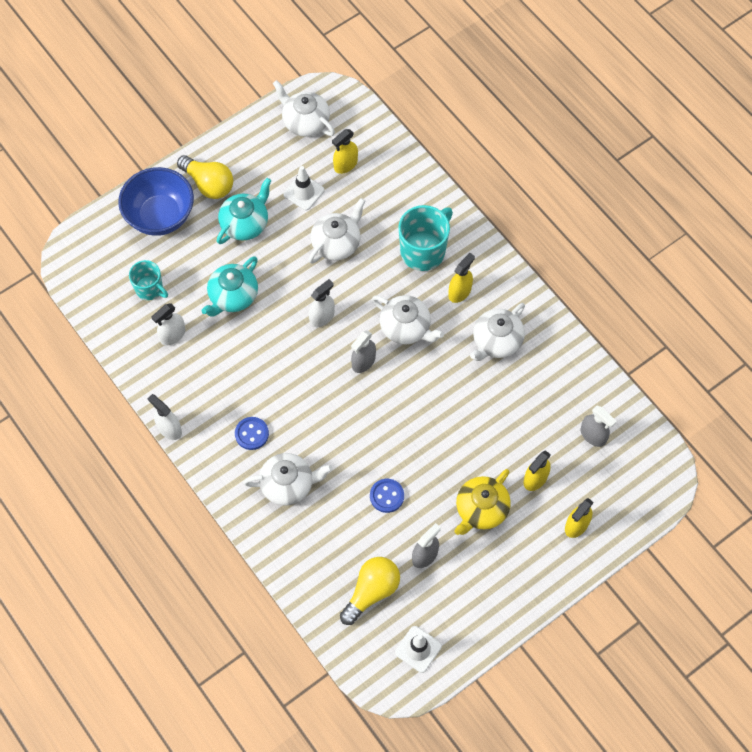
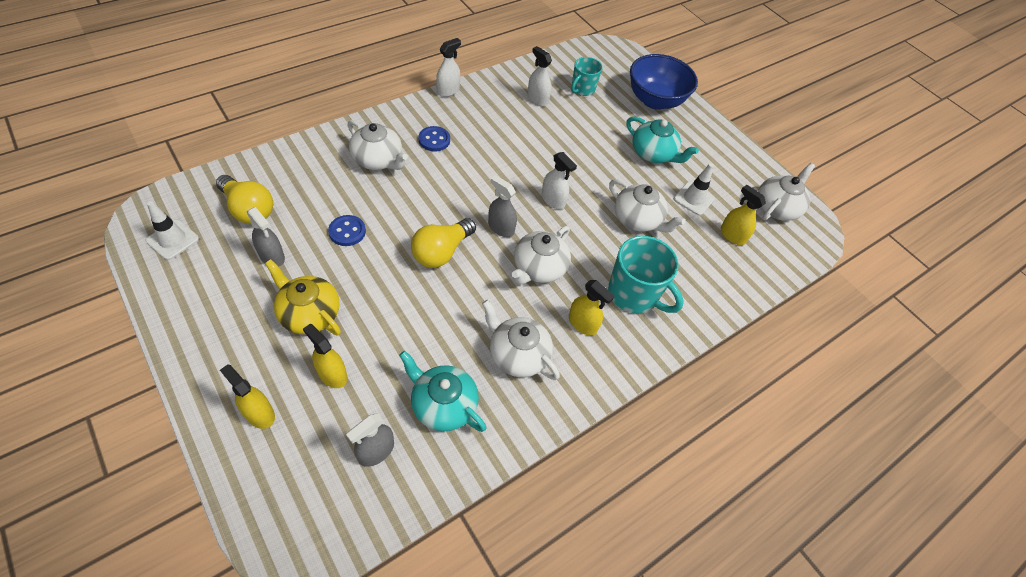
camera: 85 degrees right, 10 degrees down
yellow light bulb [177,155,233,199] -> yellow light bulb moved to [411,218,476,268]
turquoise teapot [202,256,258,317] -> turquoise teapot moved to [399,351,486,432]
white teapot [243,453,332,505] -> white teapot turned 45 degrees counterclockwise [348,120,408,170]

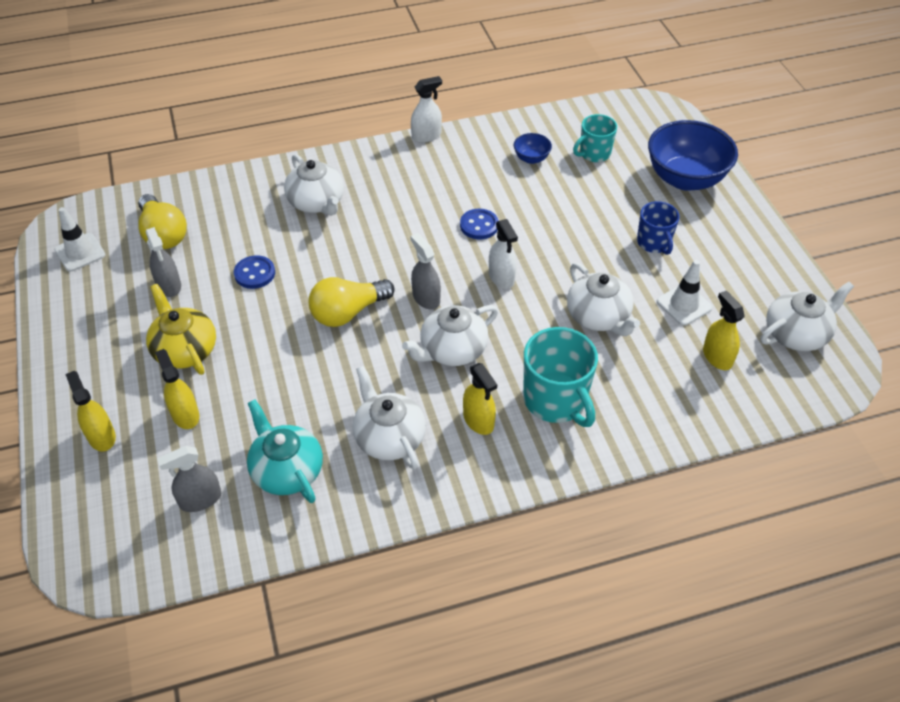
camera: 25 degrees right, 5 degrees down
blue button [419,126,450,151] -> blue button moved to [460,209,499,239]
white spray bottle [527,46,552,106] -> blue bowl [514,133,552,164]
turquoise teapot [626,117,699,163] -> blue mug [637,201,680,255]

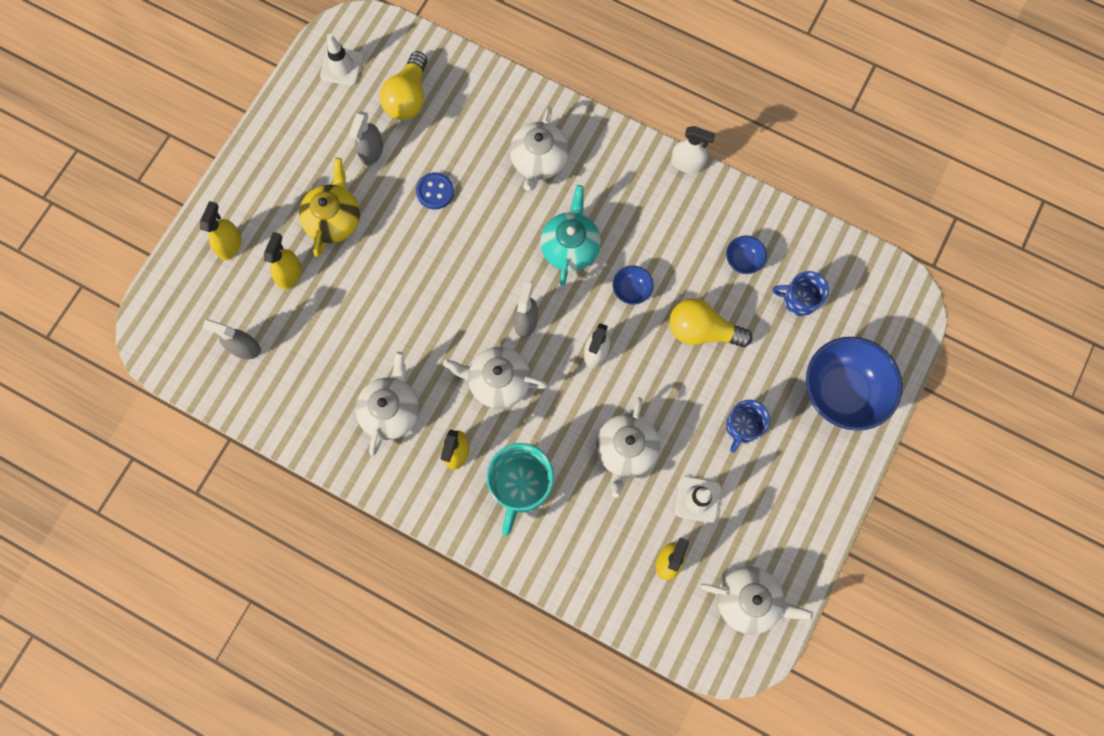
camera: 45 degrees right, 25 degrees up
turquoise teapot [247,399,323,503] -> turquoise teapot moved to [540,185,601,286]
yellow light bulb [308,277,395,327] -> yellow light bulb moved to [670,298,752,347]
blue button [460,209,499,239] -> blue bowl [613,265,654,305]
turquoise mug [573,114,617,162] -> blue mug [773,271,829,316]

